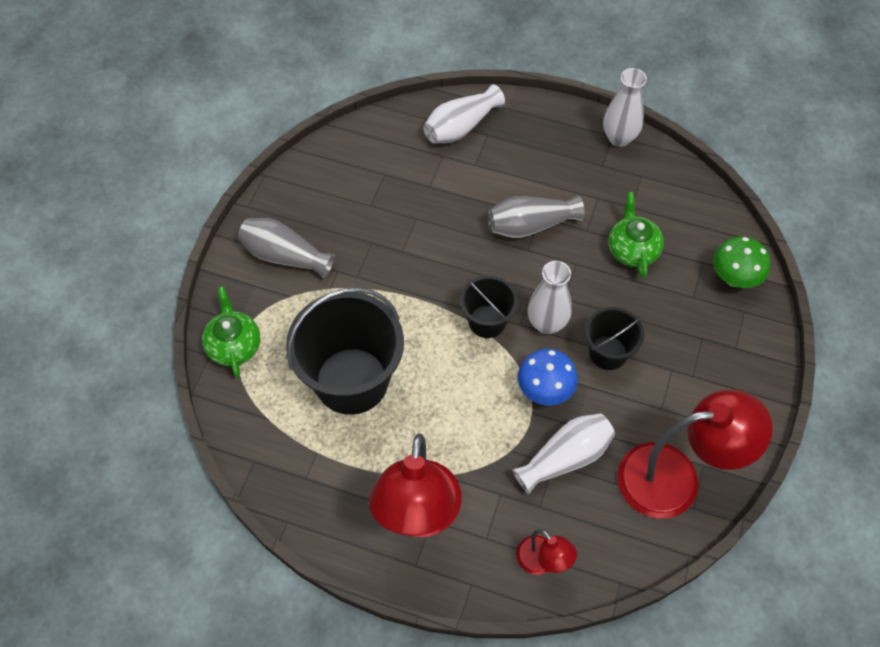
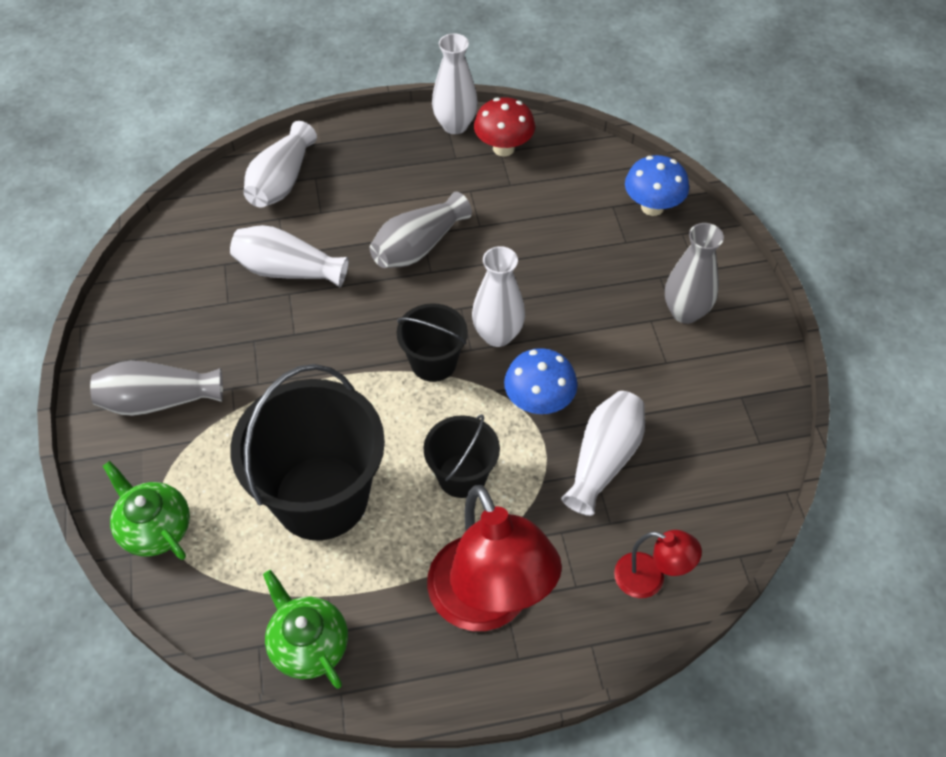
camera: 30 degrees left, 5 degrees down
black bucket [585,307,644,370] -> black bucket moved to [424,415,500,498]
green teapot [608,192,664,278] -> green teapot moved to [263,570,348,689]
red lamp [617,390,773,519] -> none
green mushroom [713,236,771,288] -> blue mushroom [625,155,689,216]
none -> white vase [230,225,349,287]
none -> red mushroom [474,97,535,156]
none -> grey vase [665,223,724,324]

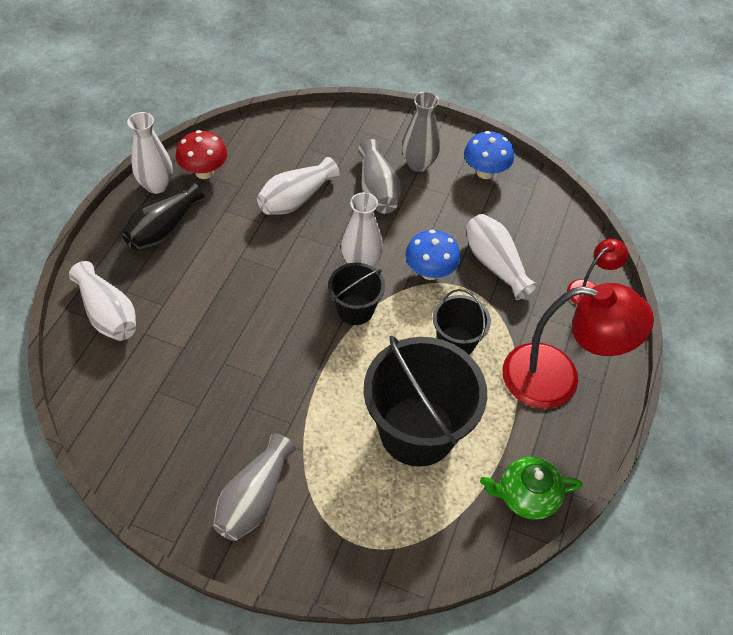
camera: 60 degrees left, 0 degrees up
green teapot [103,461,190,560] -> none
white vase [230,225,349,287] -> white vase moved to [257,157,340,215]
grey vase [370,192,472,268] -> grey vase moved to [358,139,401,214]
blue mushroom [625,155,689,216] -> blue mushroom moved to [464,131,514,179]
none -> black vase [122,181,204,250]

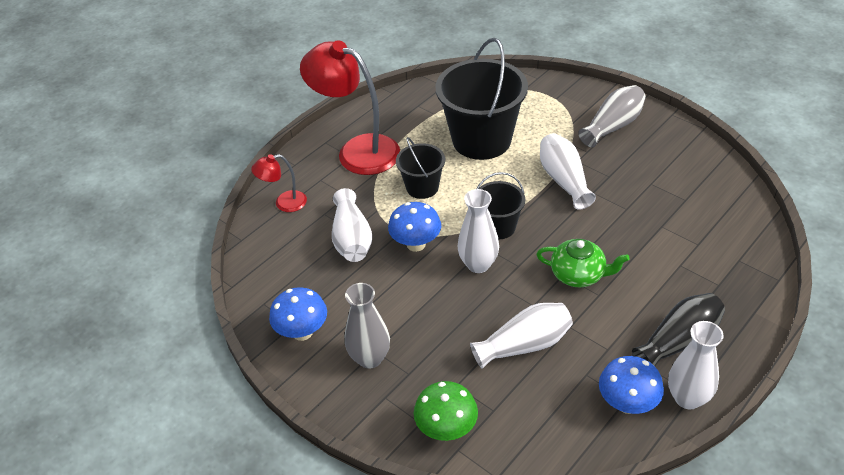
camera: 155 degrees left, 10 degrees down
white vase [69,261,136,341] -> white vase moved to [540,133,596,210]
red mushroom [176,130,227,179] -> blue mushroom [599,356,664,414]
grey vase [358,139,401,214] -> none
green teapot [480,457,582,520] -> green teapot moved to [536,239,630,288]
none -> green mushroom [414,381,478,441]

